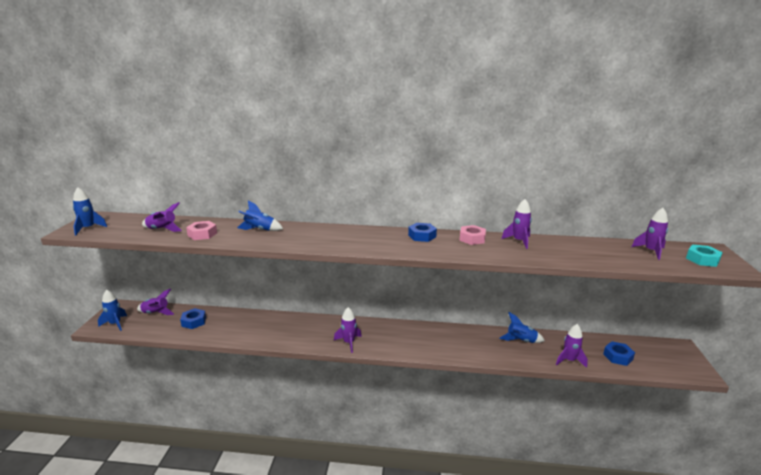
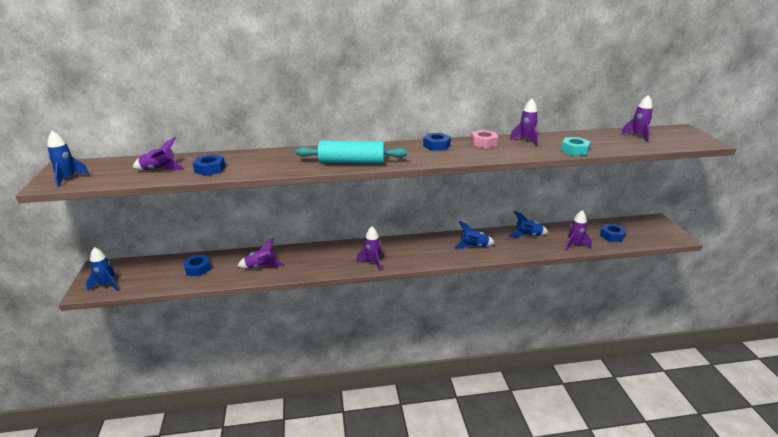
camera: 15 degrees left, 5 degrees up
purple rocket [137,289,174,315] -> purple rocket moved to [237,238,284,269]
pink nut [186,221,217,240] -> blue nut [193,154,226,176]
blue rocket [237,201,283,231] -> blue rocket moved to [454,221,495,249]
turquoise nut [686,244,723,267] -> turquoise nut moved to [561,137,590,155]
none -> turquoise rolling pin [296,141,407,164]

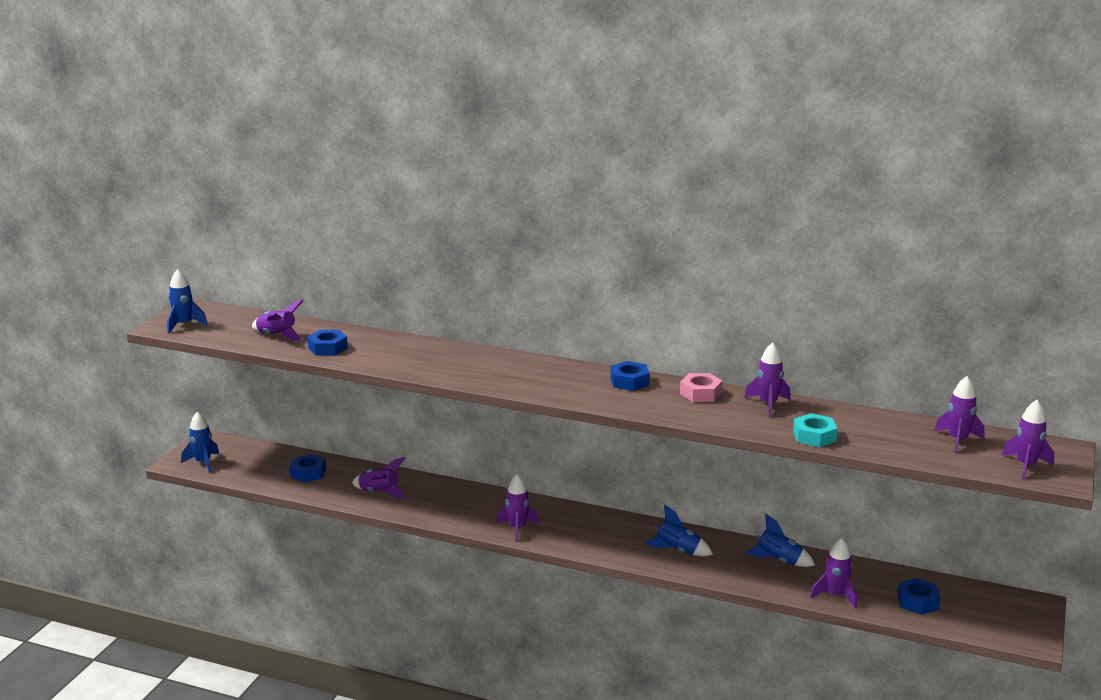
camera: 30 degrees right, 5 degrees down
turquoise rolling pin [296,141,407,164] -> none
none -> purple rocket [1001,400,1054,480]

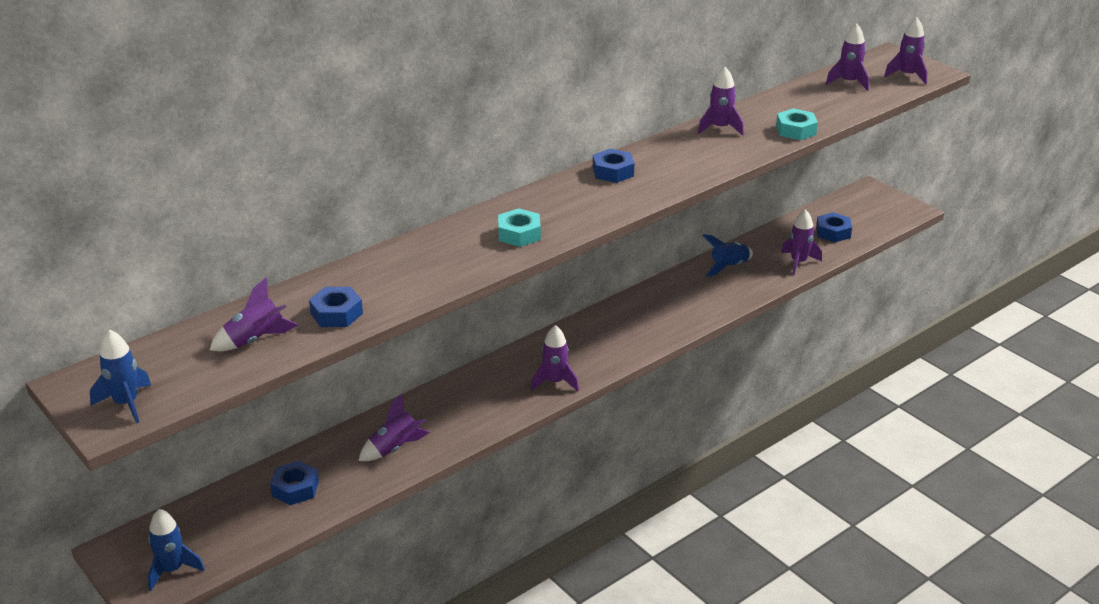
camera: 60 degrees left, 10 degrees up
blue rocket [645,505,713,556] -> none
pink nut [680,373,722,402] -> none
none -> turquoise nut [498,208,541,247]

